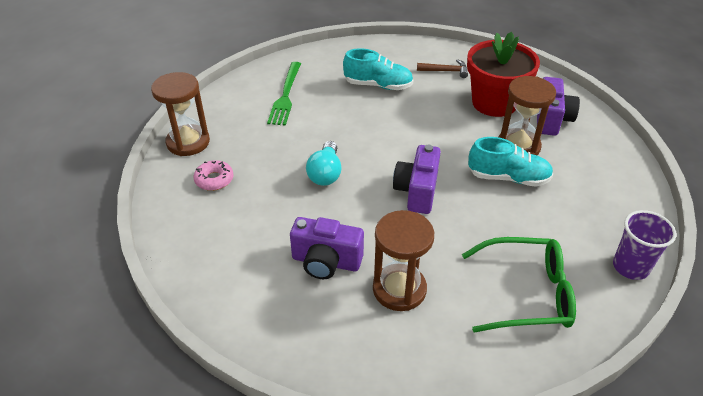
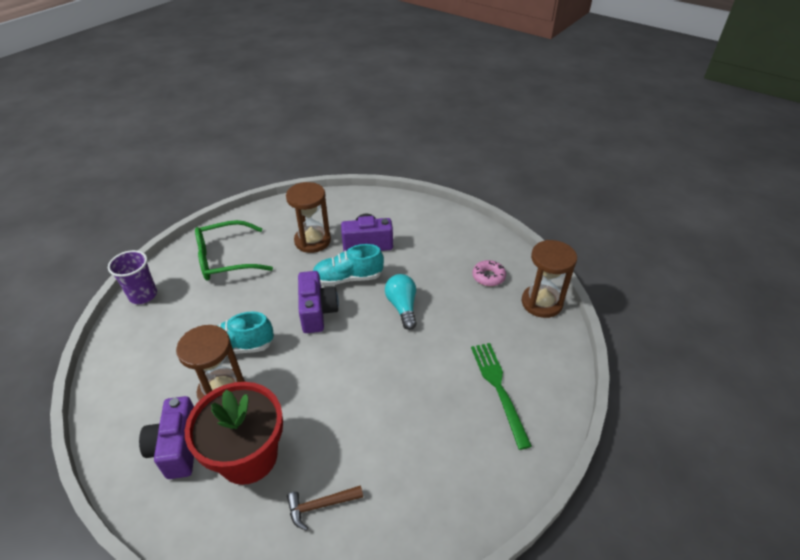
camera: 160 degrees right, 0 degrees up
turquoise shoe [343,48,413,90] -> turquoise shoe moved to [313,244,384,286]

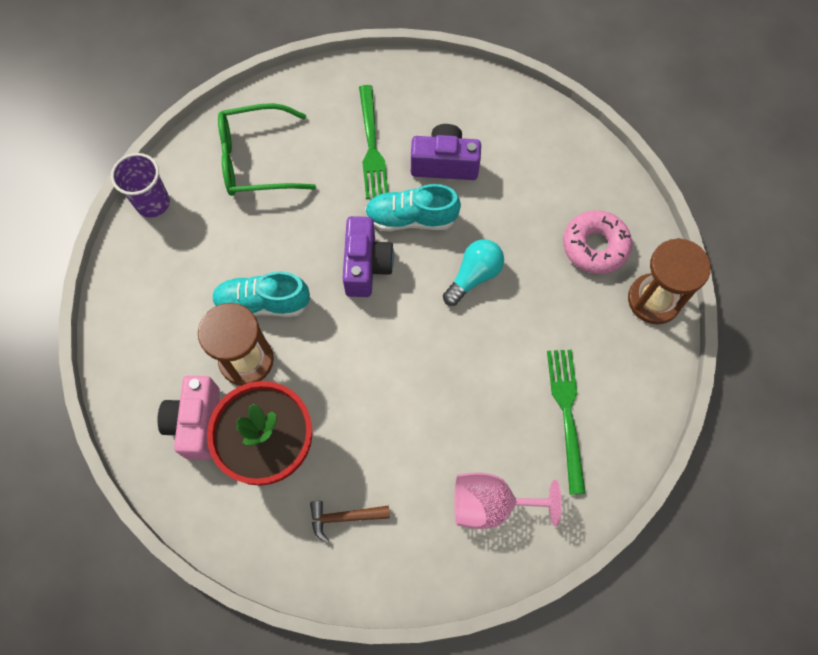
camera: 10 degrees right, 25 degrees up
purple camera [139,396,194,479] -> pink camera [157,376,220,460]
brown hourglass [286,182,331,253] -> green fork [359,85,388,199]
turquoise light bulb [385,274,417,330] -> turquoise light bulb turned 45 degrees clockwise [443,239,504,306]
pink donut [472,260,506,286] -> pink donut [563,210,632,274], size x1.52
none -> pink goblet [454,473,562,529]

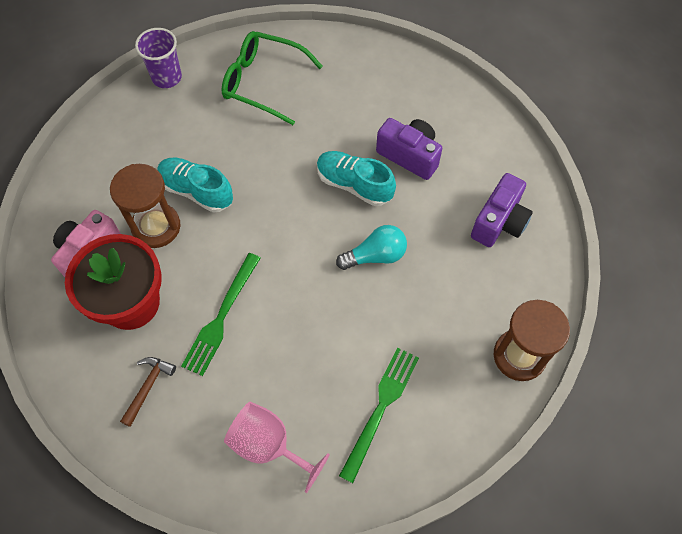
camera: 30 degrees right, 5 degrees down
brown hammer [310,501,390,543] -> brown hammer turned 90 degrees clockwise [120,357,176,427]
purple camera [342,216,394,297] -> purple camera moved to [471,173,533,247]
green fork [359,85,388,199] -> green fork moved to [181,253,261,376]
pink donut [563,210,632,274] -> none

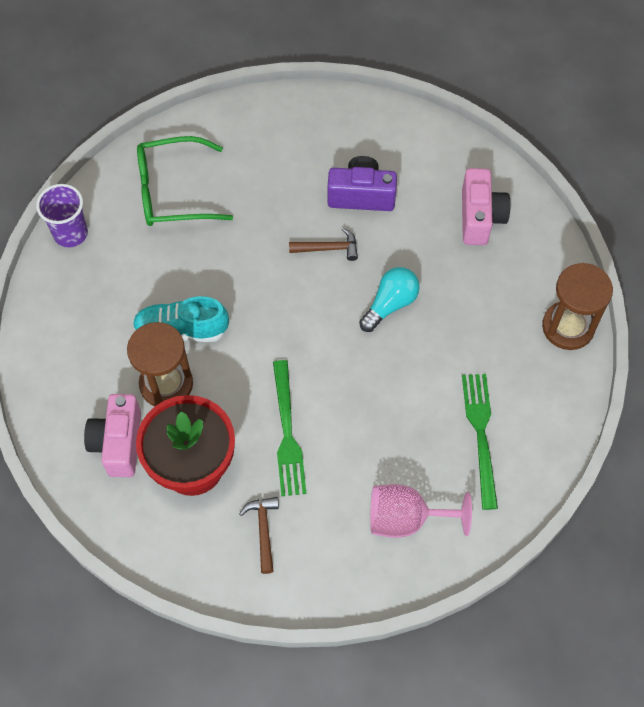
camera: 30 degrees left, 0 degrees up
turquoise shoe [317,151,396,206] -> brown hammer [289,227,358,261]
purple camera [471,173,533,247] -> pink camera [462,168,511,245]

